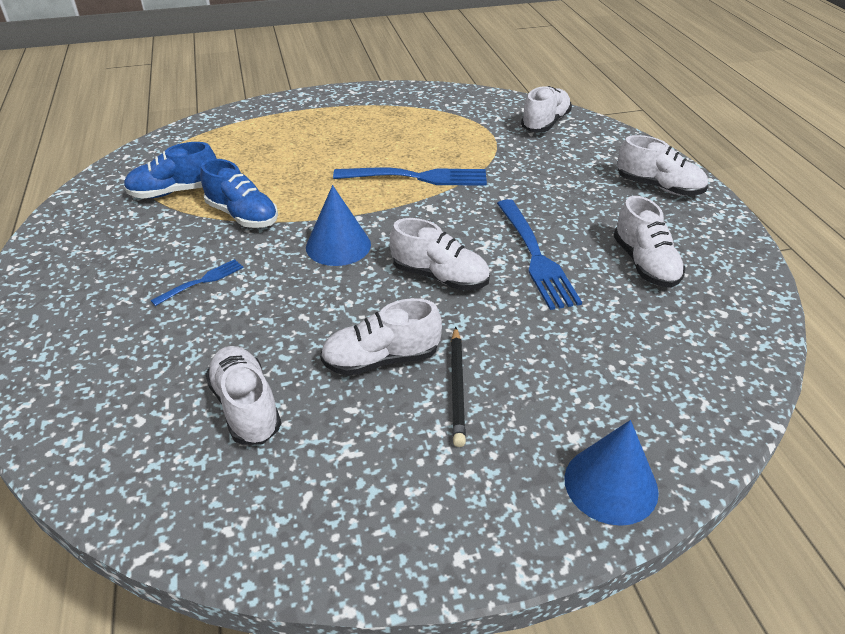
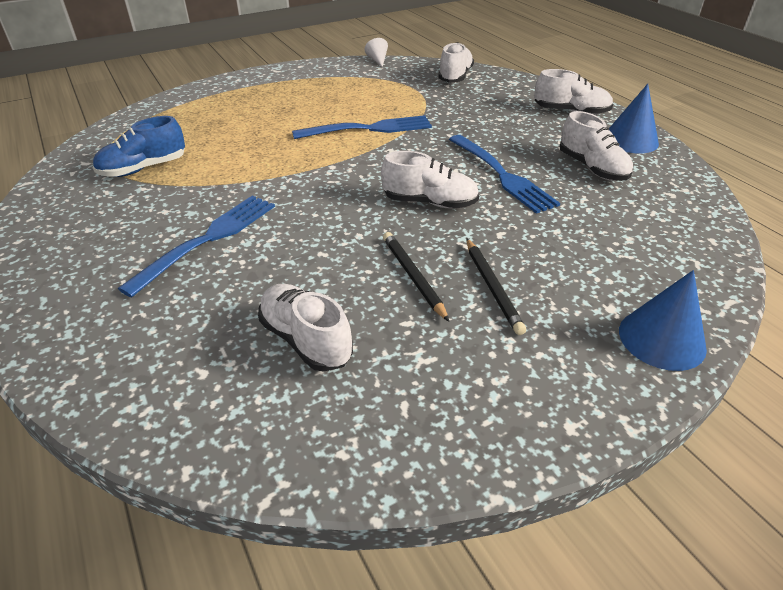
camera: 15 degrees left, 0 degrees up
blue fork [151,259,244,306] -> blue fork [118,196,275,298], size x1.93
blue shoe [200,159,278,228] -> none
blue cone [306,185,371,266] -> blue cone moved to [609,84,659,154]
white shoe [320,298,442,376] -> black pencil [383,232,449,322]
none -> white cone [364,38,388,67]

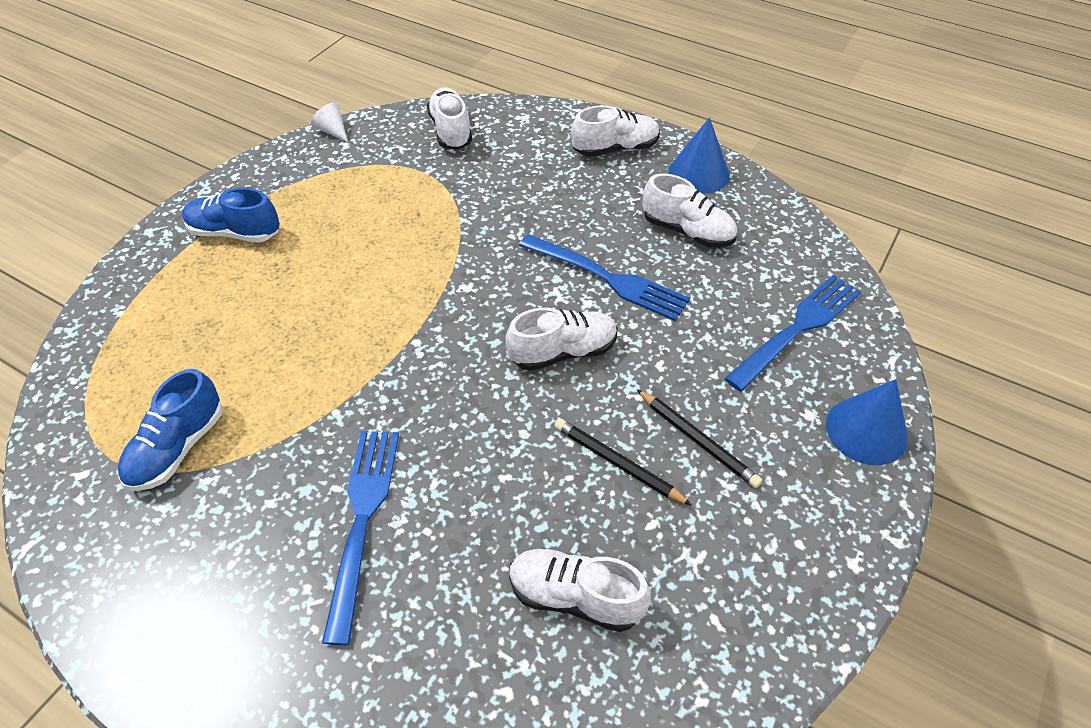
camera: 30 degrees left, 10 degrees up
blue fork [292,115,432,139] -> blue fork moved to [724,275,861,391]
none -> blue shoe [182,188,280,243]

